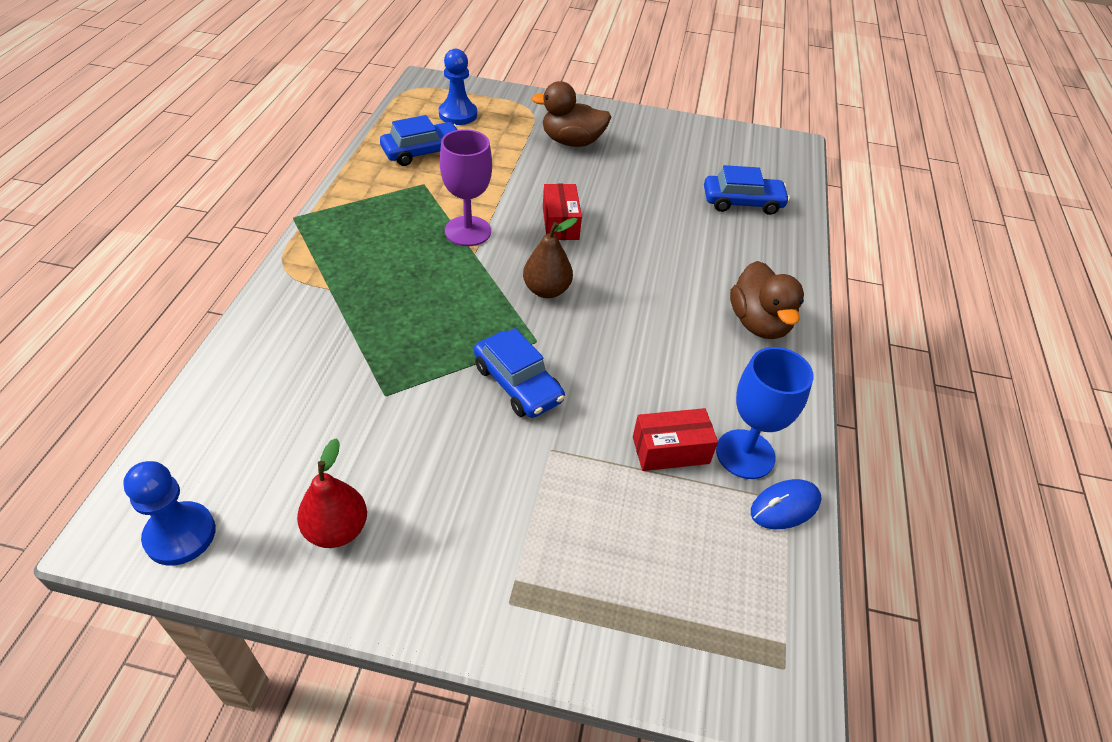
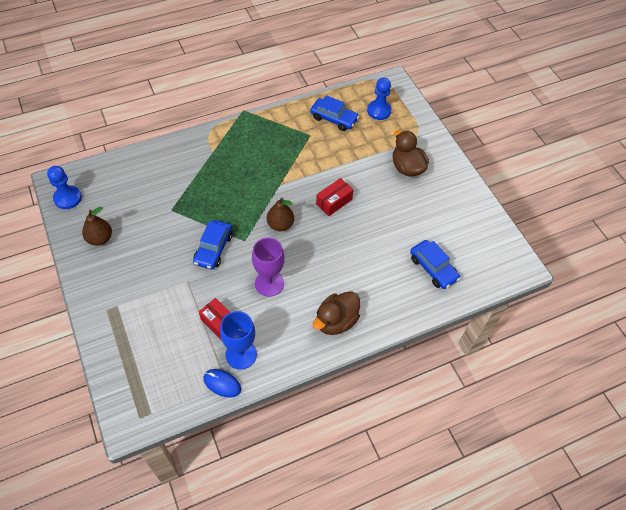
camera: 55 degrees right, 10 degrees up
red pear [297,438,367,548] -> brown pear [82,207,112,246]
purple goblet [440,129,492,246] -> purple goblet moved to [252,238,285,297]

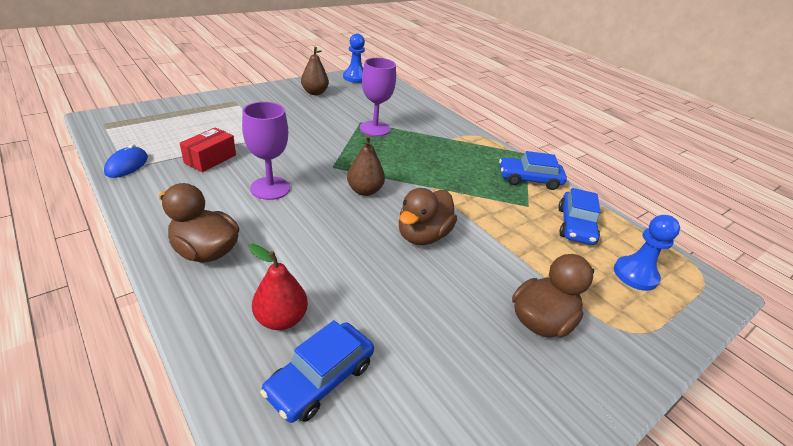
camera: 75 degrees right, 20 degrees down
blue car [193,220,233,270] -> blue car moved to [499,151,567,190]
blue goblet [220,311,257,369] -> none
red box [316,178,353,216] -> brown duck [399,188,457,245]
none -> red pear [249,244,308,330]
none -> purple goblet [360,58,396,136]

